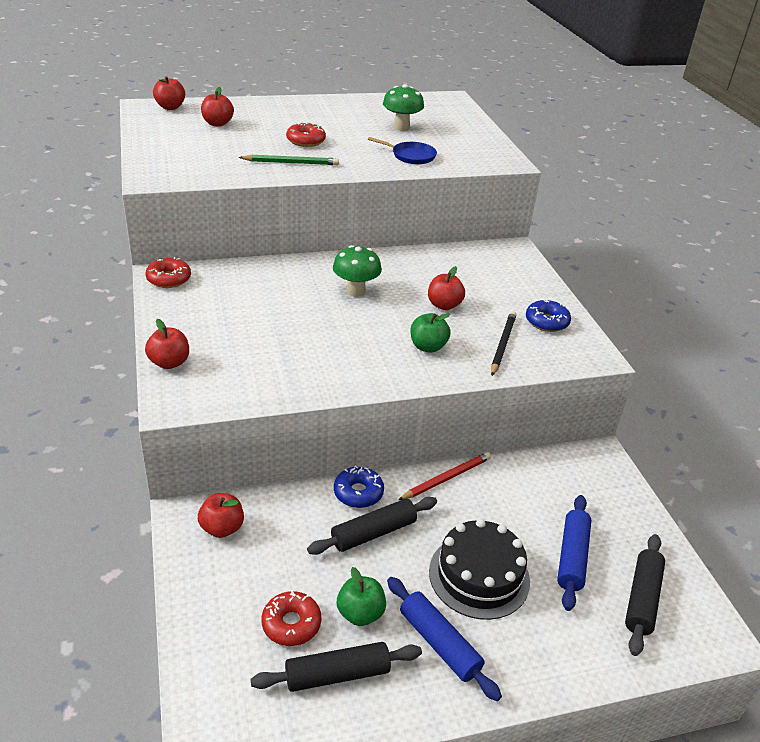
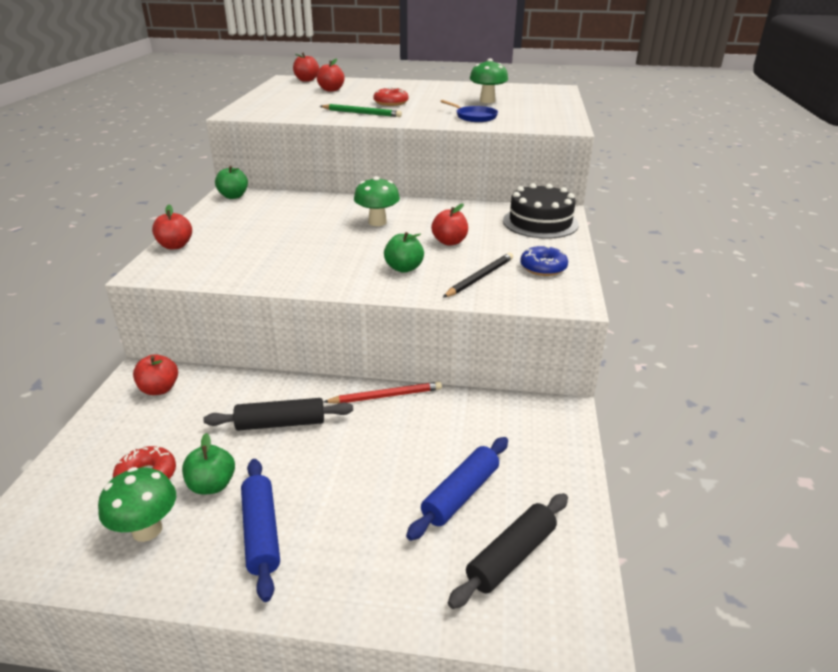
camera: 25 degrees right, 5 degrees down
red donut [145,257,191,288] -> green apple [215,166,248,199]
black rolling pin [250,642,422,692] -> green mushroom [98,467,176,542]
blue donut [334,465,384,508] -> none
black cake [429,519,530,620] -> black cake moved to [503,183,579,239]

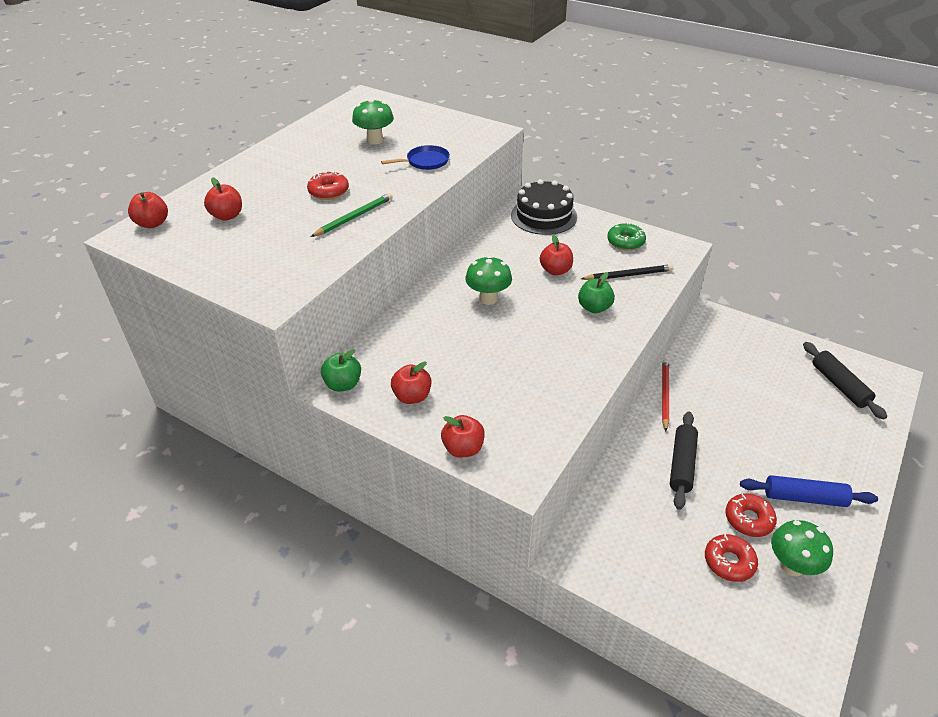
camera: 65 degrees left, 10 degrees up
red apple [133,354,178,395] -> red apple moved to [391,361,431,404]
green apple [182,433,235,495] -> red donut [725,493,777,537]
blue rolling pin [406,437,508,541] -> none
black pencil [443,253,513,298] -> black pencil turned 105 degrees clockwise [581,264,674,280]
blue donut [520,246,568,276] -> green donut [607,222,646,250]

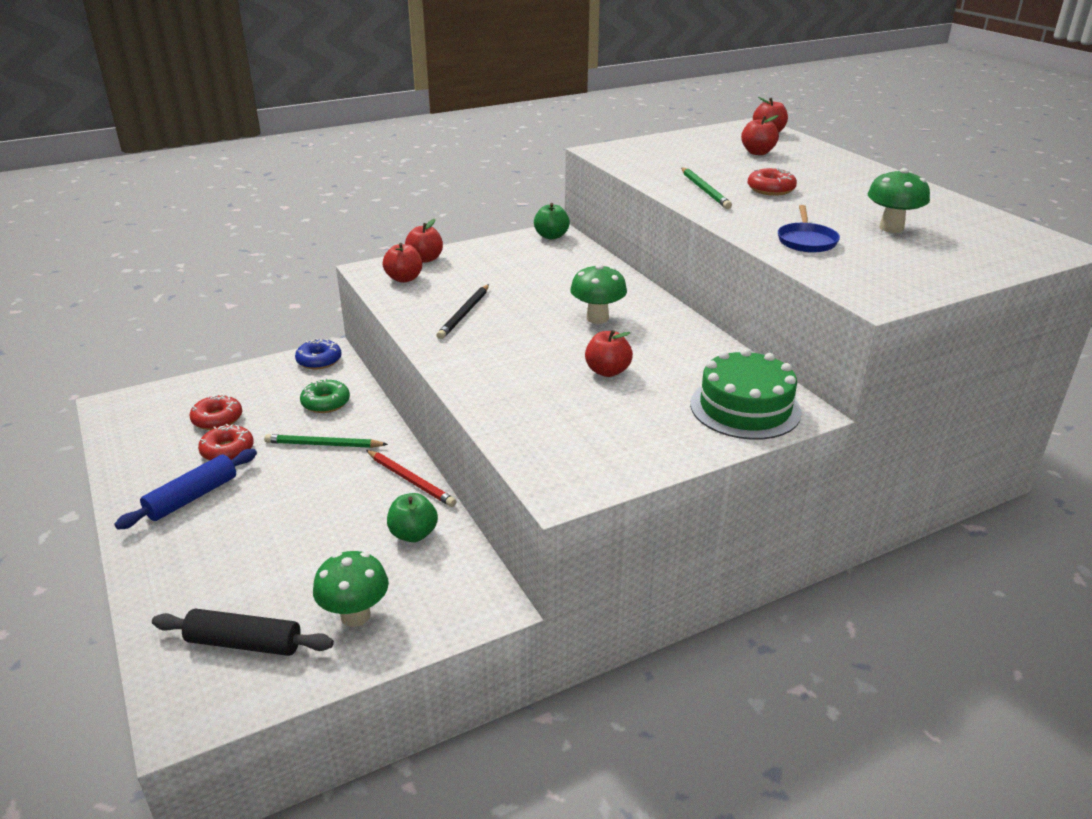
camera: 120 degrees right, 10 degrees down
red apple [391,361,431,404] -> red apple moved to [383,243,422,283]
black cake [511,179,577,235] -> green cake [690,349,802,440]
green apple [578,272,615,313] -> green apple moved to [387,493,438,542]
black pencil [581,264,674,280] -> black pencil moved to [436,284,489,339]
green donut [607,222,646,250] -> green donut moved to [300,378,350,413]
black rolling pin [670,412,698,510] -> green pencil [264,434,388,448]
green mushroom [771,520,833,576] -> green mushroom moved to [313,551,389,627]
none -> blue donut [295,339,342,370]

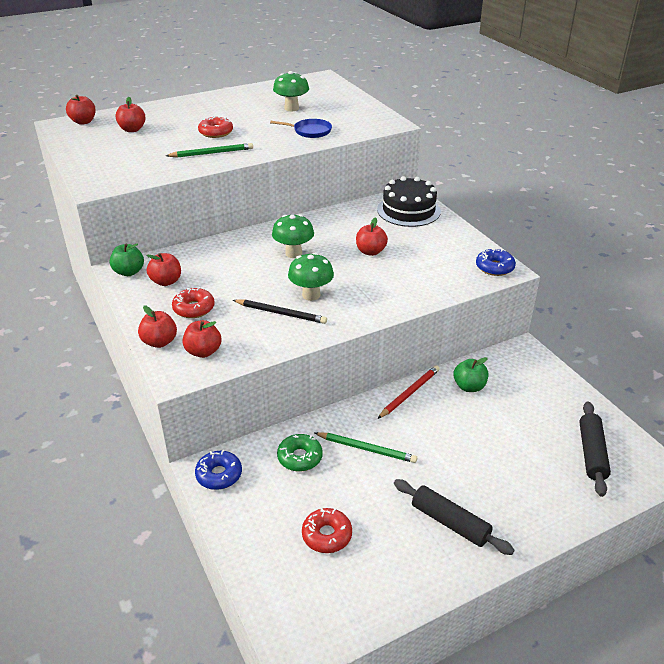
camera: 90 degrees left, 5 degrees up
blue rolling pin [114,449,257,530] -> black rolling pin [394,479,515,555]
red donut [198,424,254,461] -> red donut moved to [172,287,215,318]
green pencil [264,434,388,448] -> green pencil turned 75 degrees counterclockwise [315,432,417,463]
green mushroom [313,551,389,627] -> green mushroom moved to [288,253,334,301]
green cake [690,349,802,440] -> black cake [377,176,441,227]
none -> red apple [146,253,181,286]
none -> blue donut [476,248,516,276]

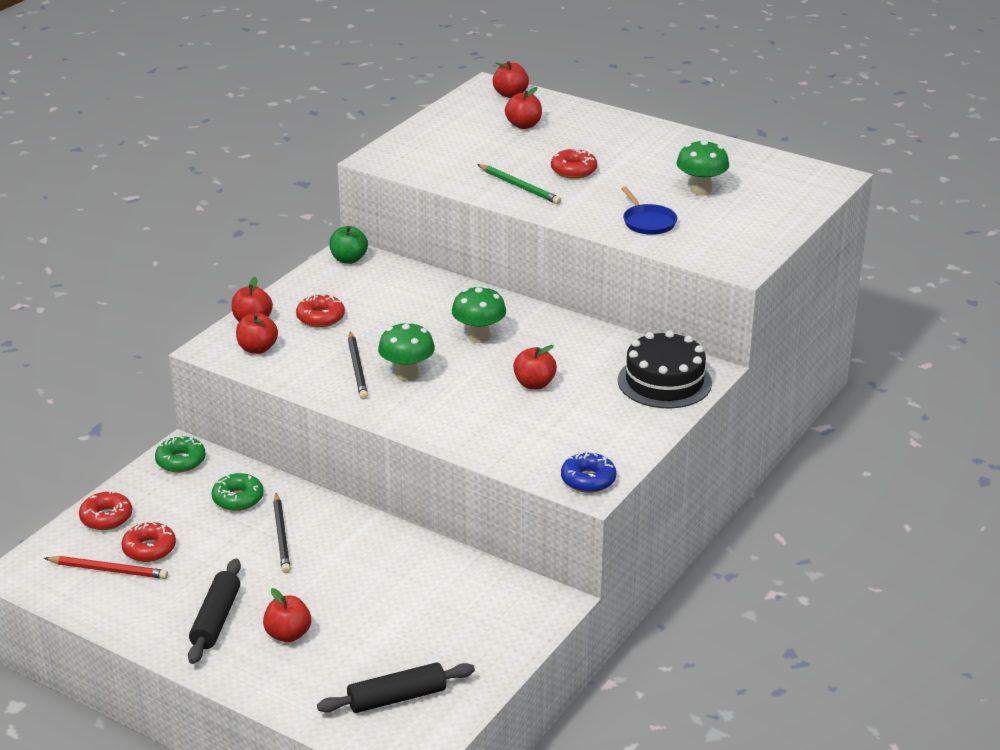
camera: 60 degrees right, 5 degrees down
red apple [146,253,181,286] -> red apple moved to [263,588,311,642]
blue donut [195,449,242,490] -> green donut [155,436,206,472]
green pencil [315,432,417,463] -> black pencil [273,493,291,573]
red pencil [378,365,440,419] -> red pencil moved to [44,556,168,579]
green apple [453,357,488,392] -> none
none -> red donut [79,490,132,530]

